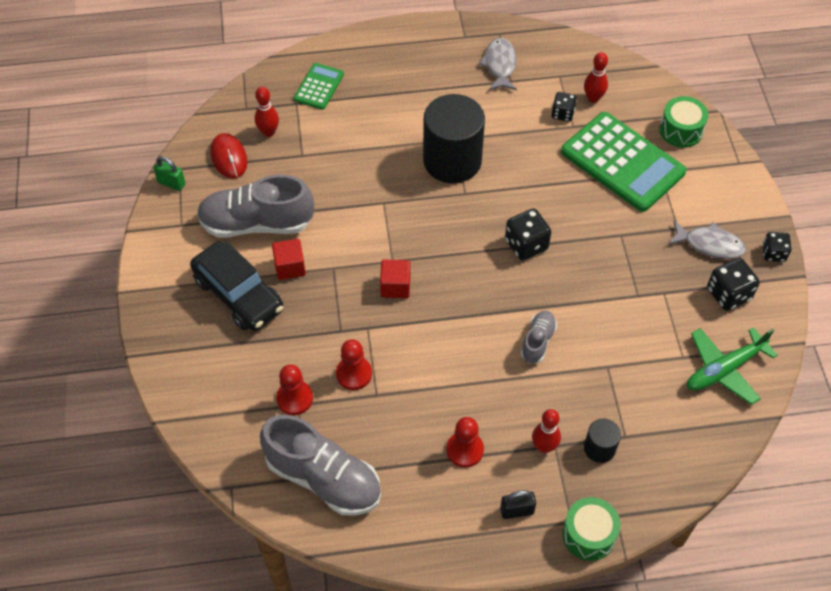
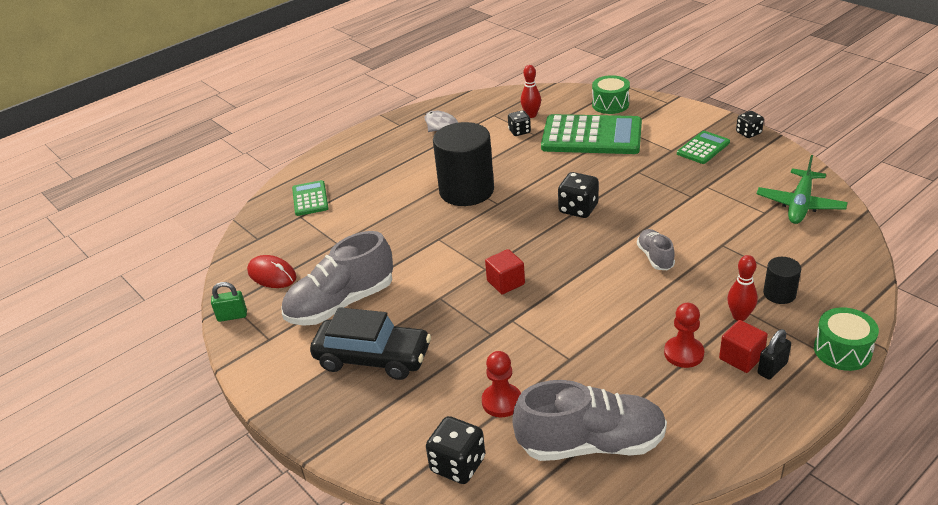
camera: 30 degrees left, 20 degrees down
red bowling pin [255,87,279,137] -> none
red cube [272,239,306,280] -> red cube moved to [719,320,768,373]
red pawn [336,339,372,390] -> none
grey fish [668,220,746,259] -> green calculator [677,131,730,164]
black dice [707,258,760,311] -> black dice moved to [426,416,485,484]

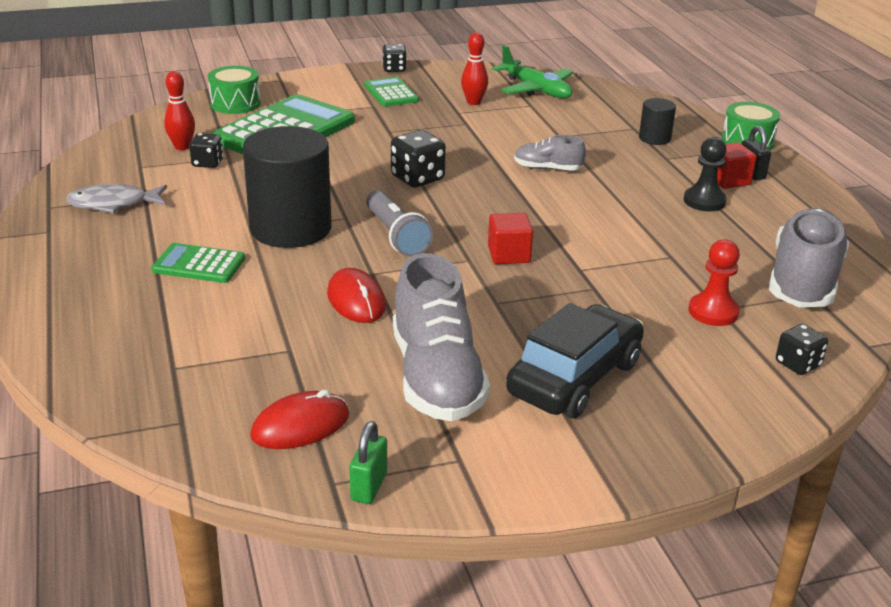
camera: 70 degrees left, 5 degrees down
green calculator [292,180,329,216] -> green calculator moved to [152,243,245,283]
black dice [426,416,485,484] -> black dice [776,324,828,375], size x0.65
red pawn [664,303,704,368] -> black pawn [684,137,727,211]
red bowling pin [727,255,758,321] -> red bowling pin moved to [461,32,488,105]
none -> red mouse [327,268,386,323]
none -> grey flashlight [366,190,433,257]

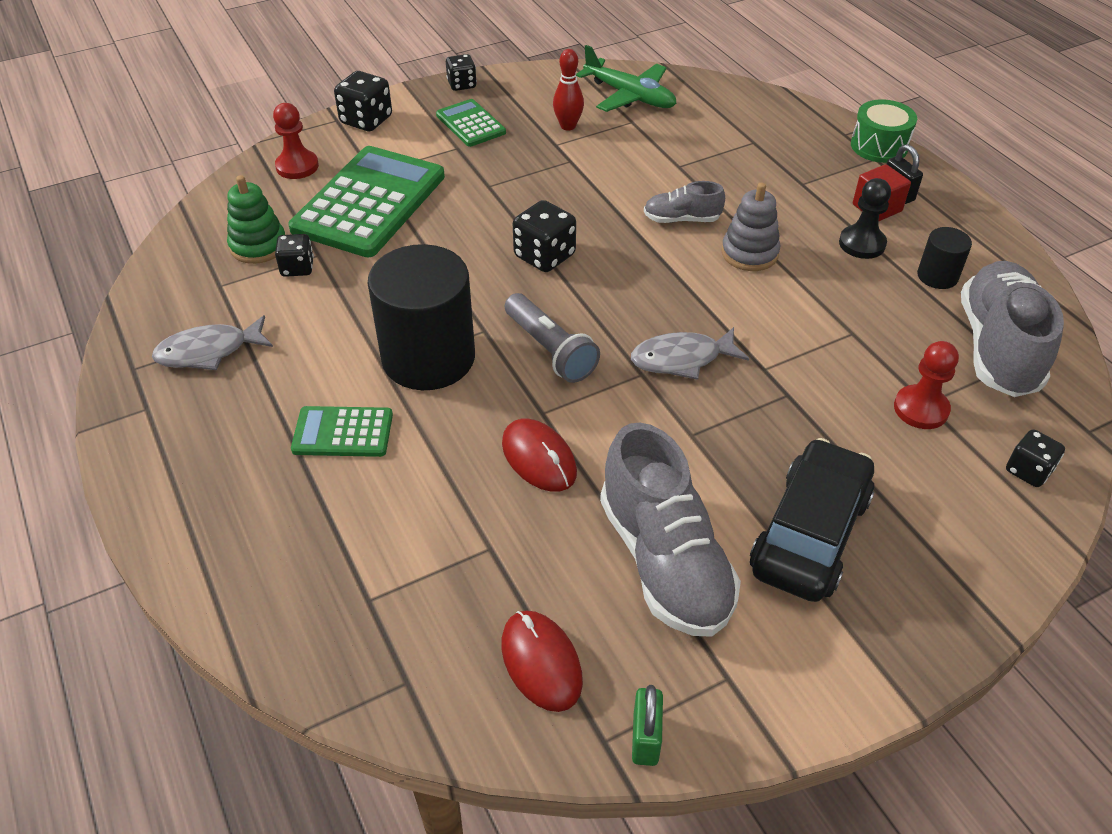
camera: 10 degrees left, 15 degrees up
red bowling pin [164,71,195,150] -> green stacking toy [227,175,285,264]
green drum [208,66,261,114] -> red pawn [273,103,319,179]
red mouse [250,390,349,449] -> red mouse turned 75 degrees counterclockwise [501,611,583,712]
red cube [488,213,533,264] -> grey fish [631,327,749,380]
black cylinder [639,98,676,145] -> black cylinder moved to [917,227,972,289]
none -> black dice [334,71,392,131]
none -> grey stacking toy [721,183,780,271]

